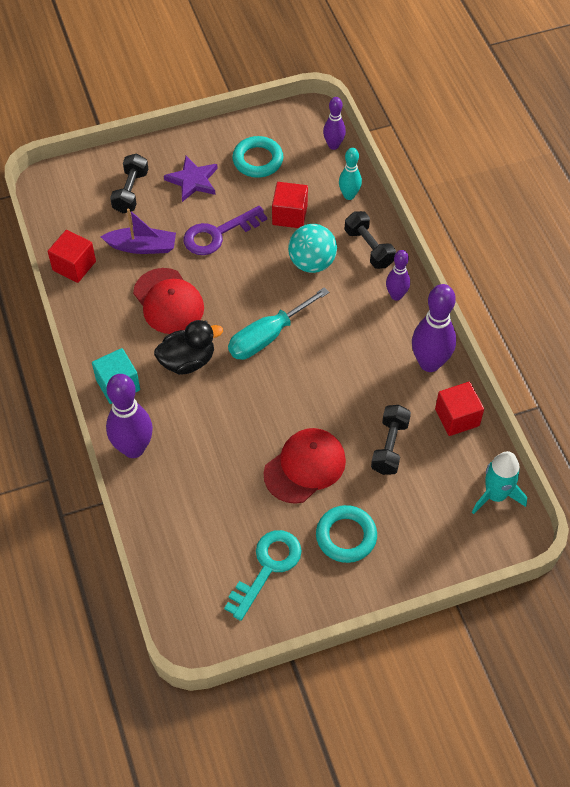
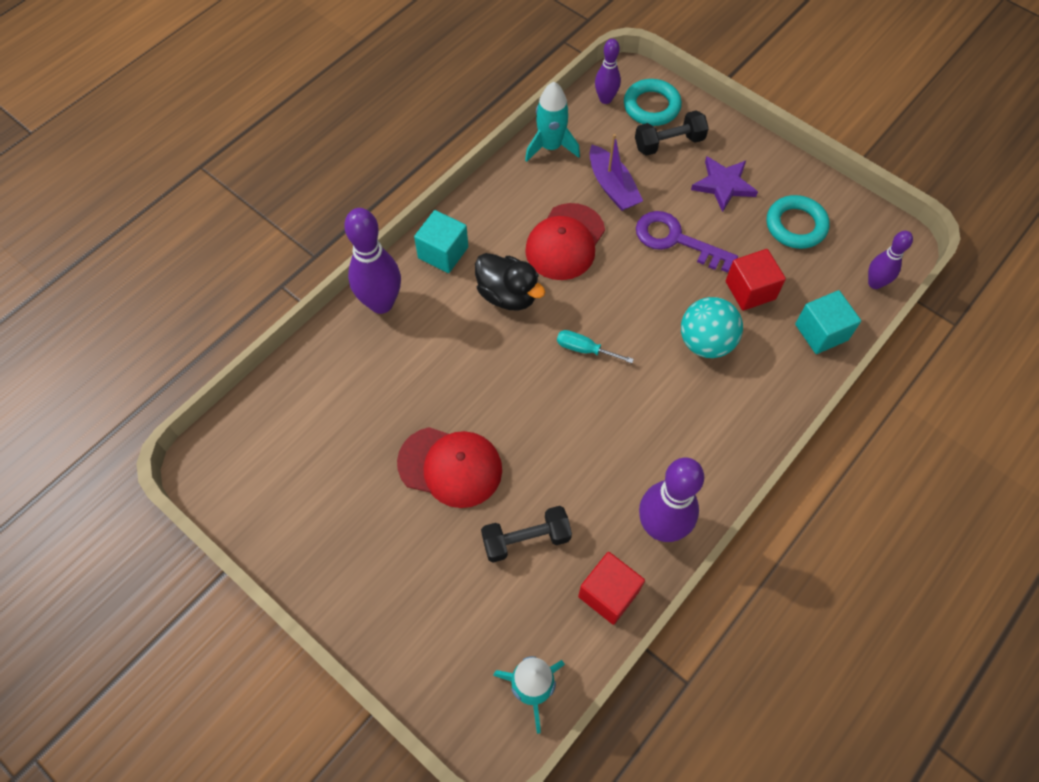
camera: 60 degrees right, 5 degrees up
red cube [48,230,96,283] -> turquoise rocket [525,82,580,162]
turquoise key [224,530,302,621] -> none
turquoise screwdriver [228,287,329,360] -> turquoise screwdriver [557,330,634,363], size x0.54
turquoise ring [316,505,377,563] -> turquoise ring moved to [624,79,682,126]
turquoise bowling pin [339,148,362,200] -> turquoise cube [795,290,861,354]
black dumbbell [345,211,396,269] -> none
purple bowling pin [386,250,410,301] -> purple bowling pin moved to [595,39,621,104]

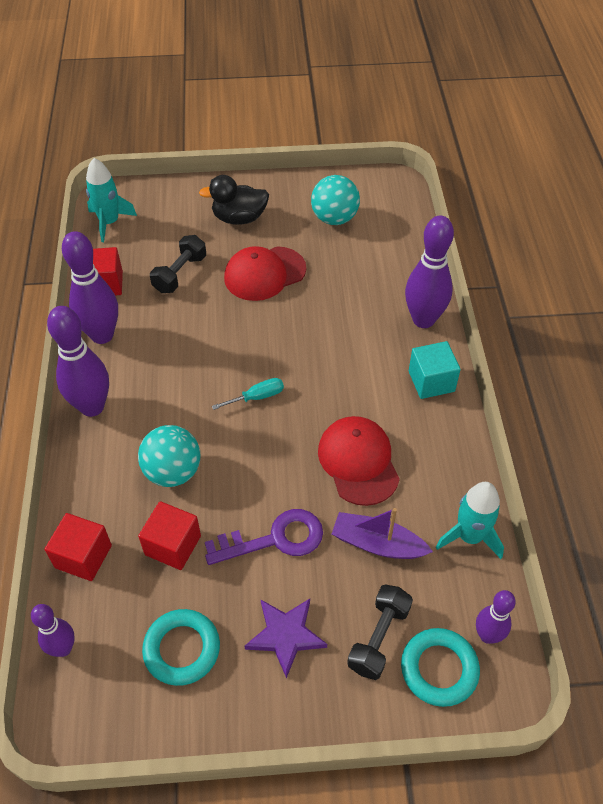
camera: 135 degrees right, 10 degrees down
black duck [475,253,545,311] -> black duck moved to [199,175,269,224]
turquoise cube [795,290,861,354] -> red cube [45,513,112,581]
none -> purple bowling pin [47,306,109,417]
none -> turquoise ball [311,175,360,225]

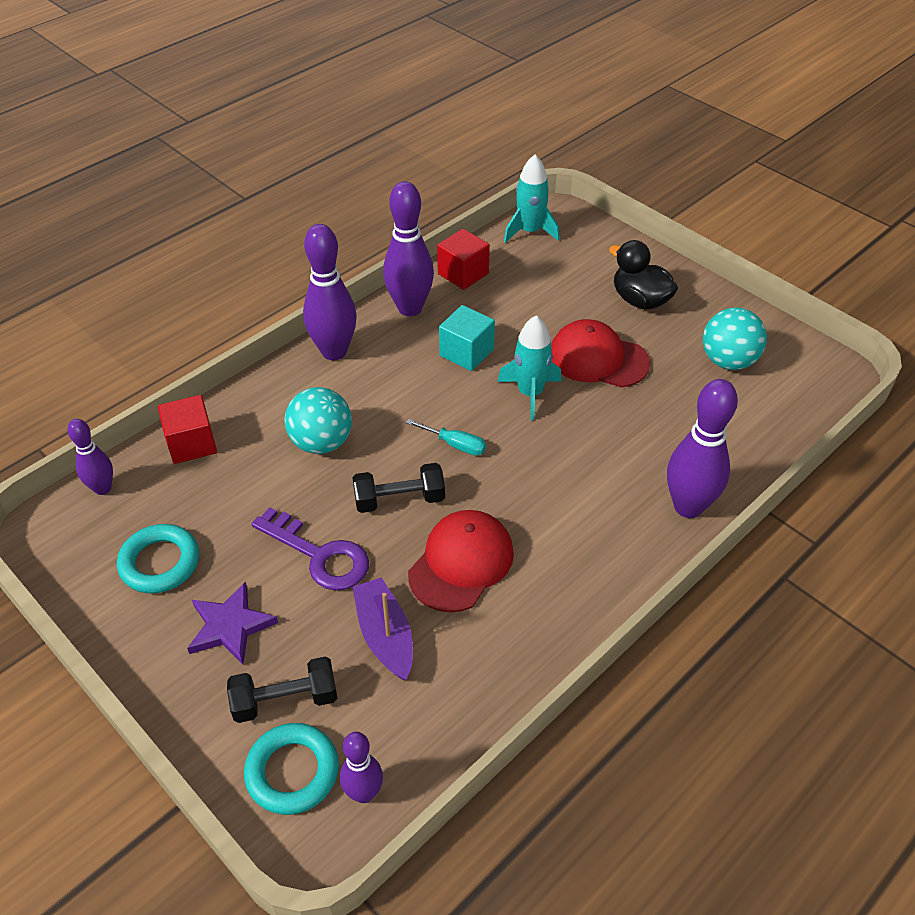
camera: 50 degrees right, 5 degrees down
red cube [138,501,201,570] -> none
black dumbbell [150,235,206,293] -> black dumbbell moved to [352,463,445,513]
turquoise cube [409,341,461,399] -> turquoise cube moved to [439,305,495,371]
turquoise rocket [436,482,504,559] -> turquoise rocket moved to [497,315,562,420]

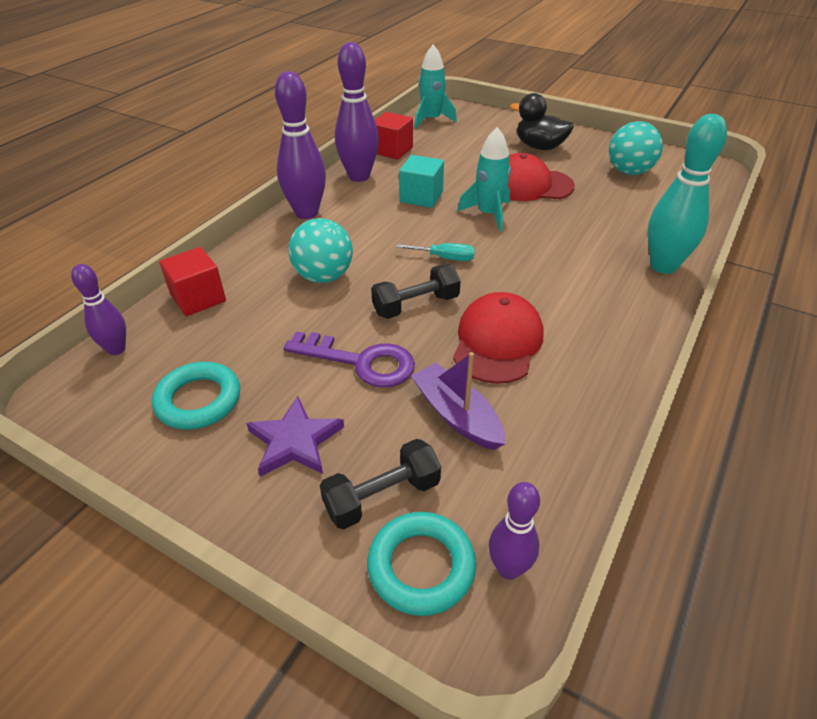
camera: 15 degrees left, 5 degrees down
purple bowling pin [667,379,738,518] -> turquoise bowling pin [648,114,727,274]

